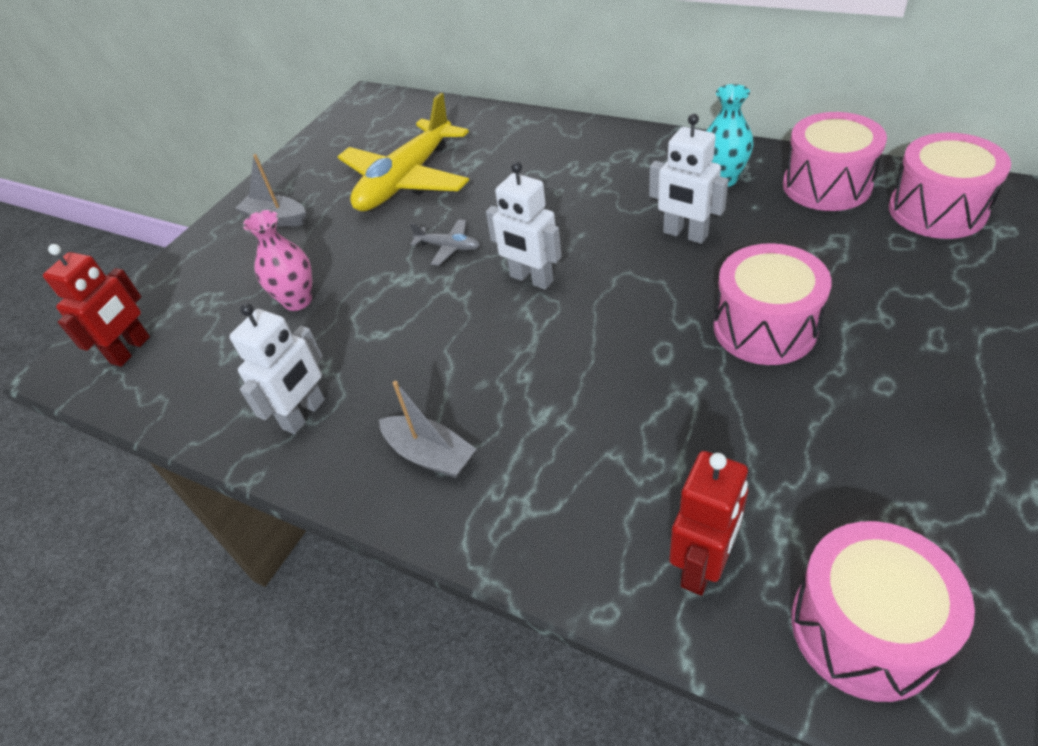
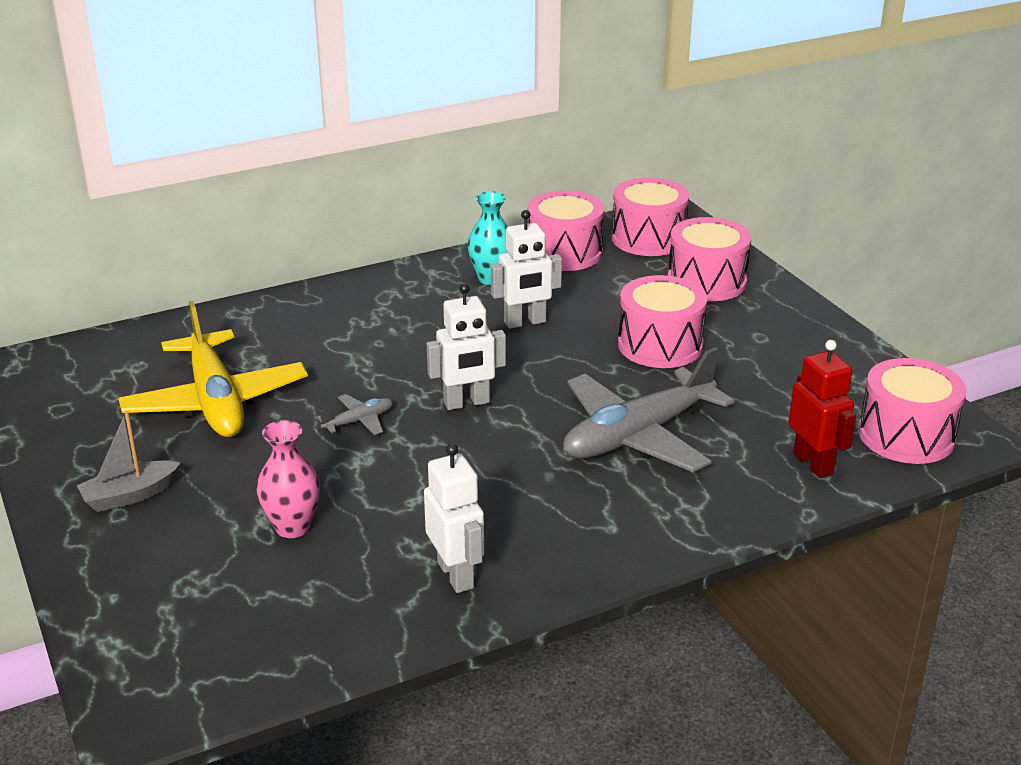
camera: 60 degrees left, 15 degrees down
red robot [43,244,150,367] -> none
grey boat [379,381,476,478] -> none
none -> grey plane [563,347,734,472]
none -> pink drum [668,217,751,301]

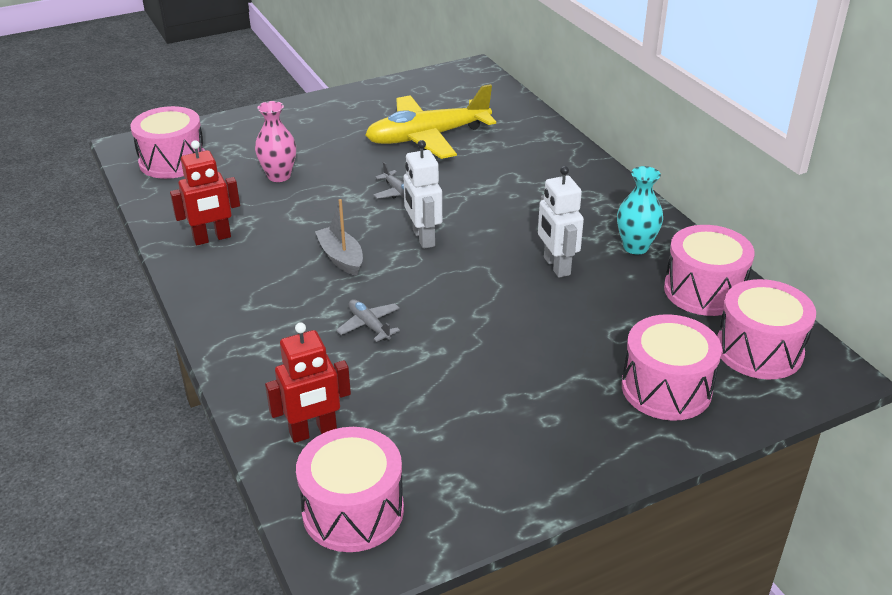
camera: 90 degrees right, 5 degrees up
grey boat [76,411,181,512] -> grey boat moved to [315,199,363,276]
white robot [424,443,484,593] -> red robot [170,140,240,245]
grey plane [563,347,734,472] -> grey plane [336,299,400,342], size x0.42
pink drum [618,275,707,368] -> pink drum moved to [131,106,205,179]

